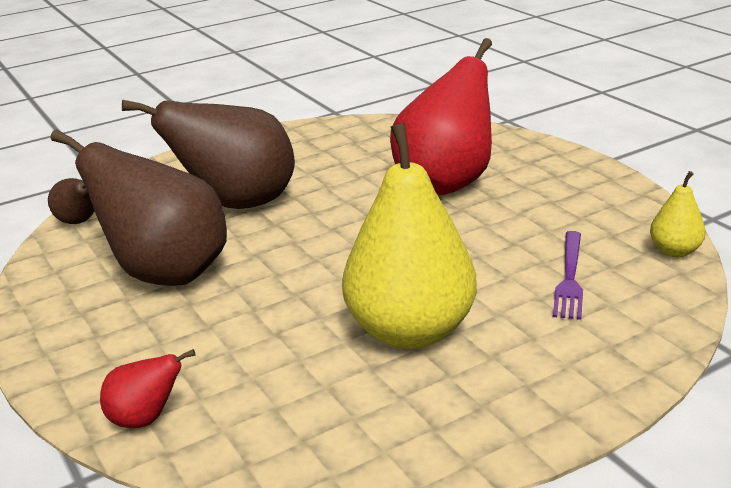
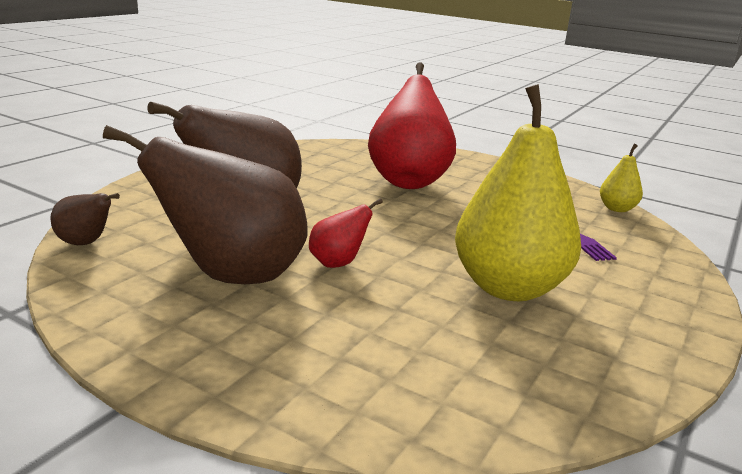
camera: 30 degrees left, 5 degrees down
red pear [100,349,196,428] -> red pear moved to [309,198,383,268]

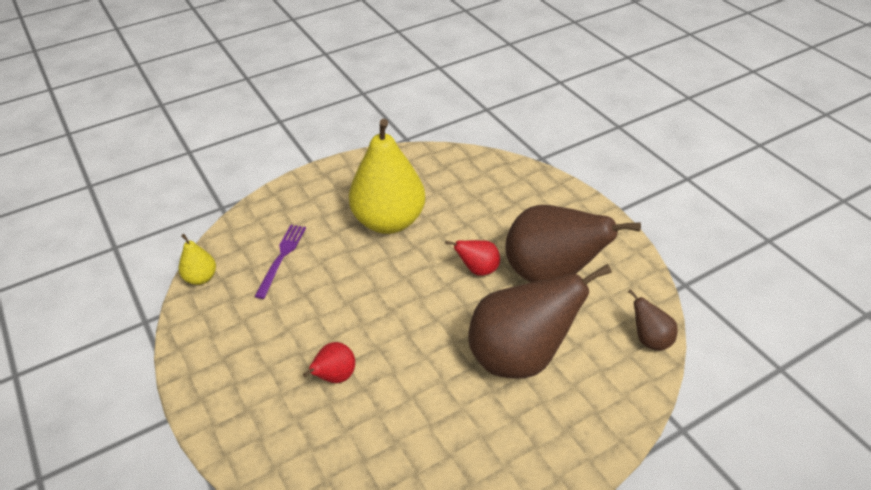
camera: 150 degrees left, 20 degrees up
red pear [368,62,456,189] -> red pear [303,342,355,383], size x0.45

